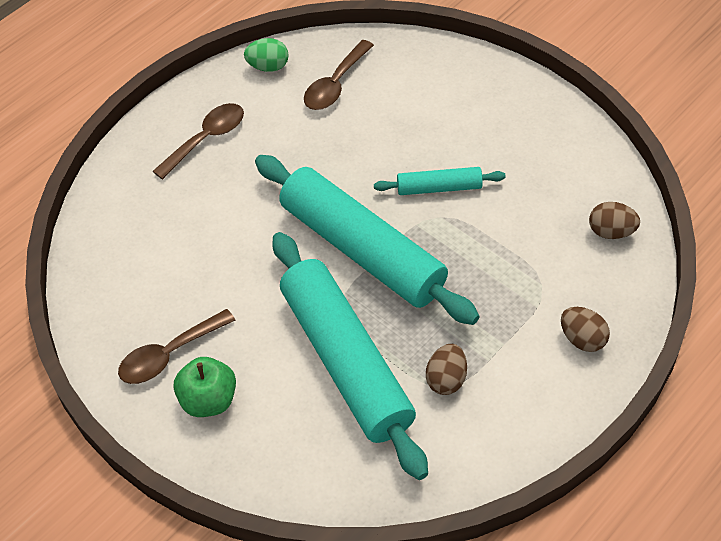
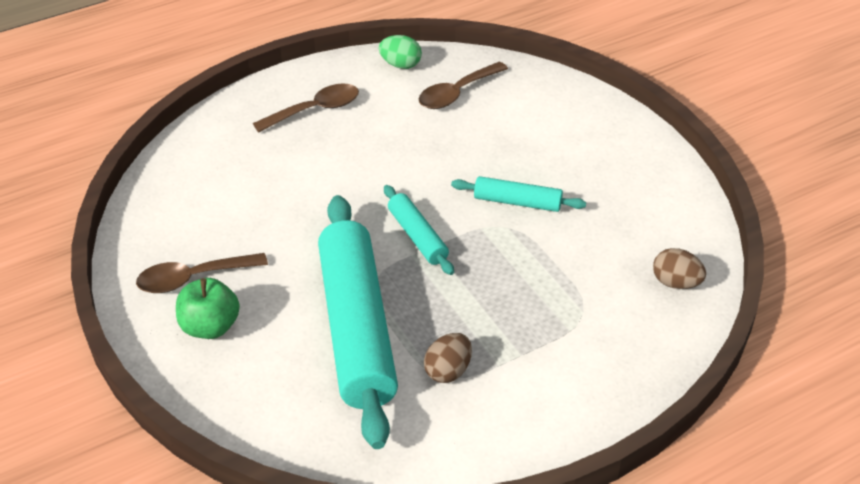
camera: 15 degrees right, 10 degrees down
turquoise rolling pin [255,155,479,325] -> turquoise rolling pin [384,185,454,275], size x0.46
brown egg [561,307,610,352] -> none

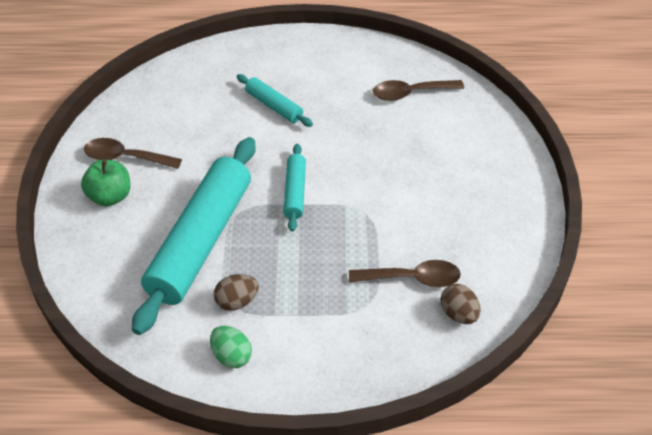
camera: 30 degrees right, 5 degrees up
brown spoon [253,83,359,132] -> brown spoon moved to [349,260,461,287]
green egg [379,35,422,69] -> green egg moved to [210,326,252,368]
turquoise rolling pin [451,176,586,212] -> turquoise rolling pin moved to [237,74,313,127]

